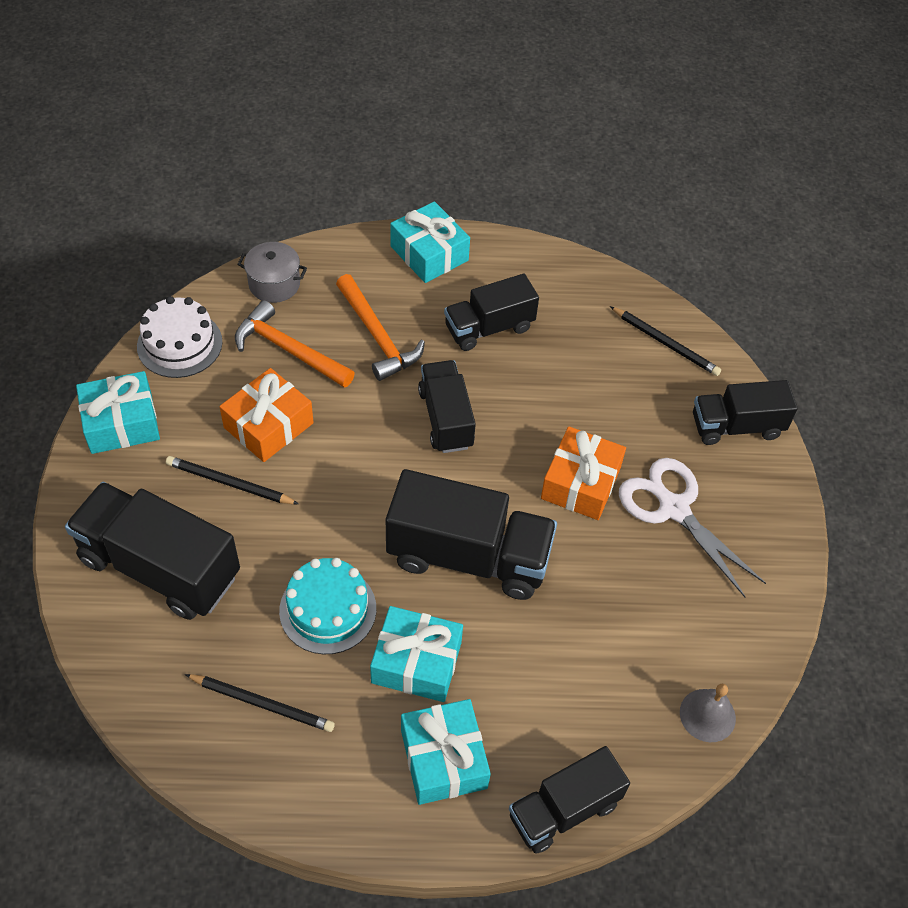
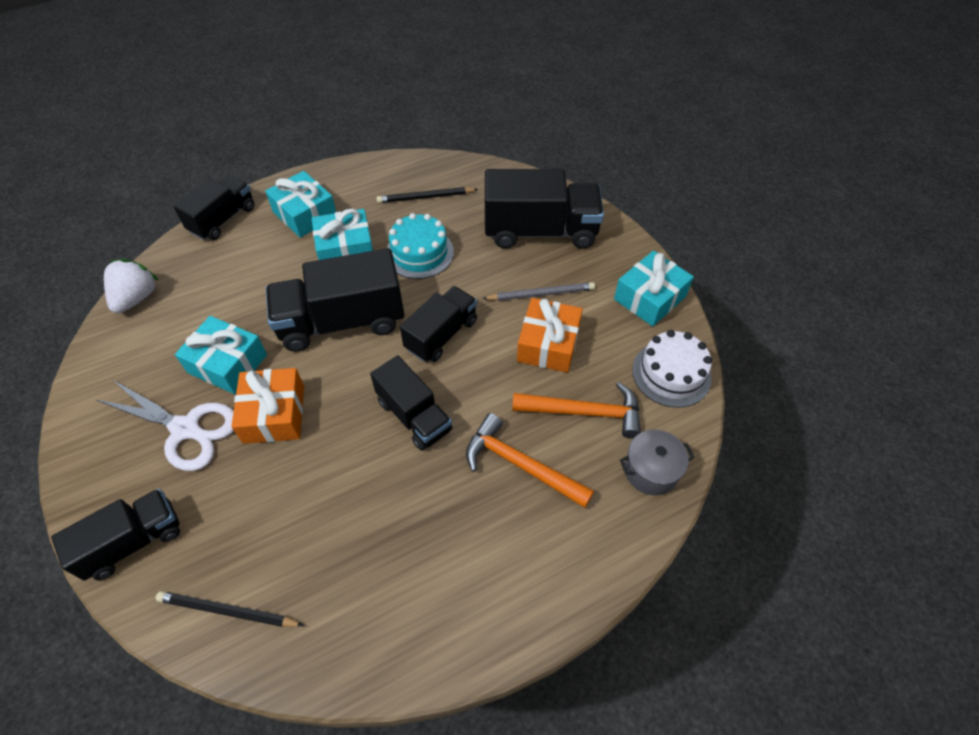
camera: 155 degrees right, 0 degrees up
black pencil [166,456,299,504] -> grey pencil [482,282,595,301]
turquoise gift [390,201,470,283] -> turquoise gift moved to [175,316,267,394]
black truck [444,274,539,351] -> black truck moved to [400,286,477,362]
grey bell [680,684,736,742] -> white strawberry [104,259,159,313]

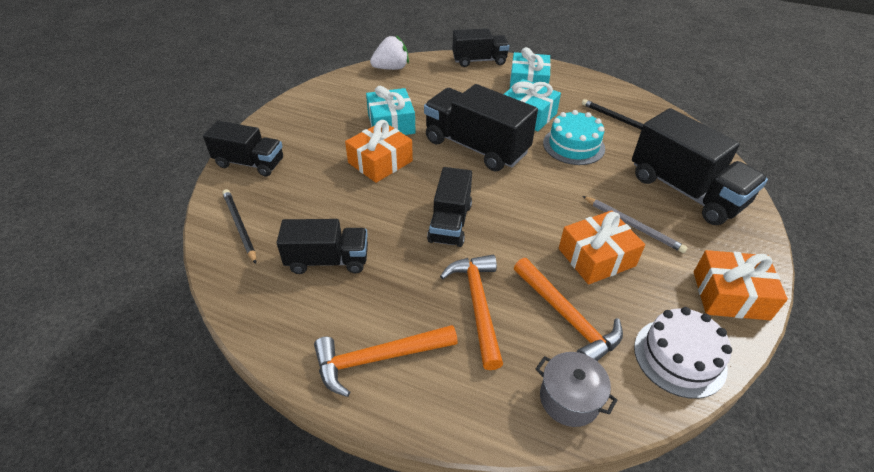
camera: 50 degrees right, 10 degrees down
white scissors [95,380,234,471] -> none
black truck [400,286,477,362] -> black truck moved to [277,219,368,274]
turquoise gift [614,250,694,326] -> orange gift [694,250,788,320]
none -> orange hammer [314,325,458,397]

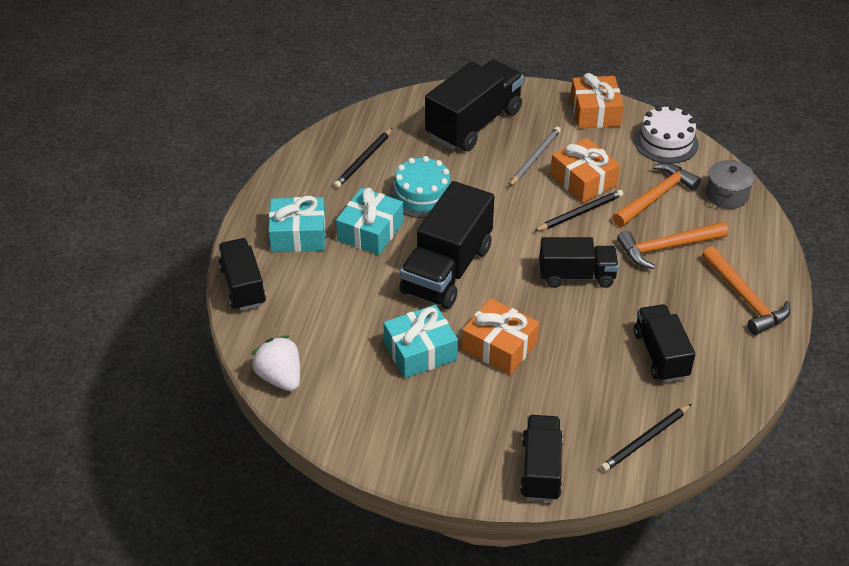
camera: 100 degrees left, 0 degrees up
none -> black pencil [534,190,623,231]

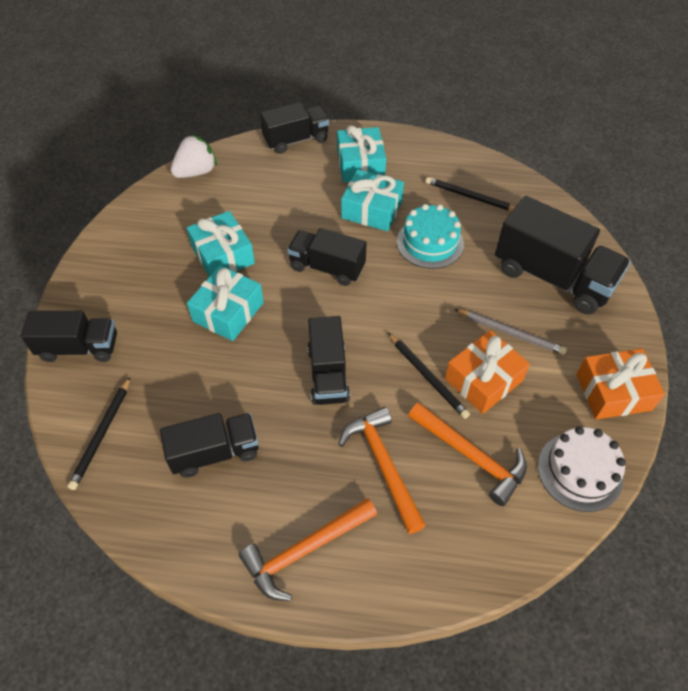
camera: 85 degrees right, 10 degrees up
black truck [399,181,495,309] -> black truck [287,228,367,286], size x0.63
orange gift [462,298,539,375] -> turquoise gift [187,265,264,341]
black pencil [600,404,692,472] -> black pencil turned 120 degrees counterclockwise [67,377,130,490]
grey pot [706,160,755,209] -> none

